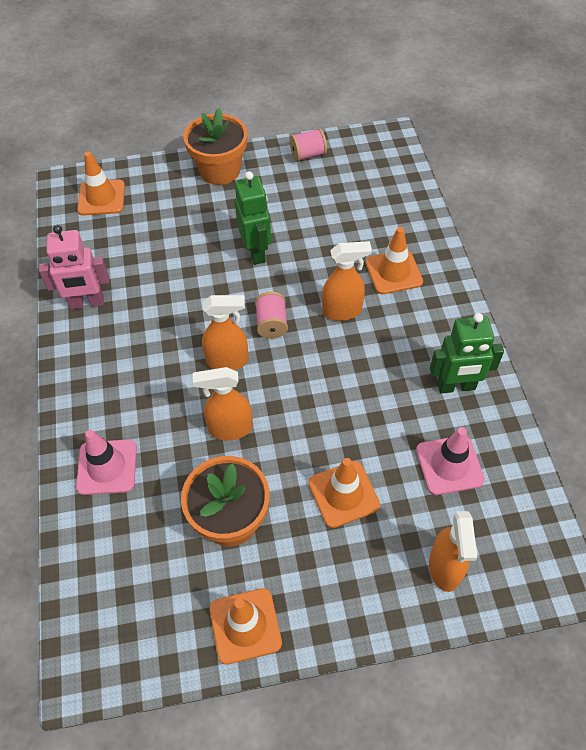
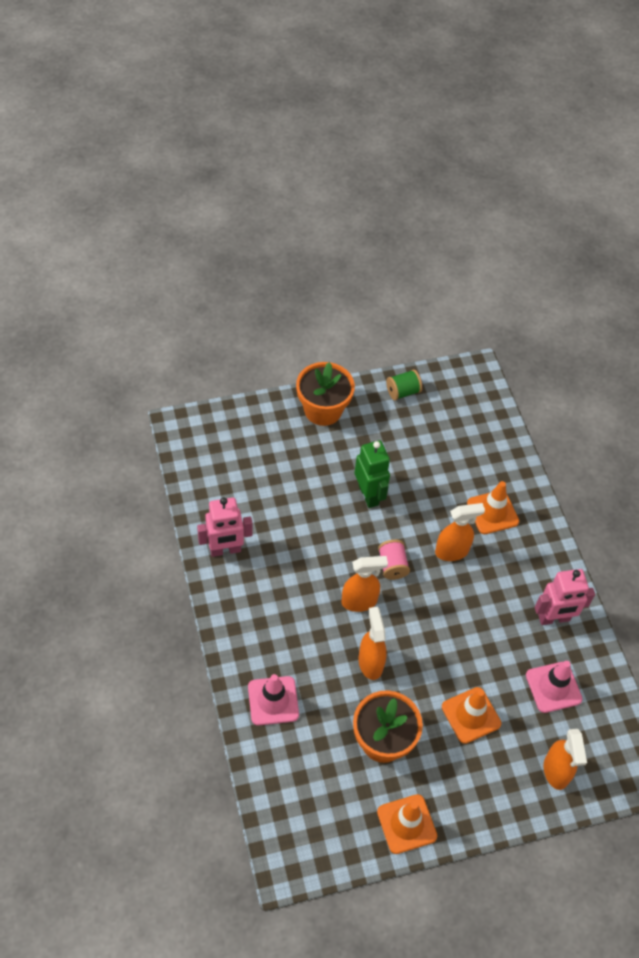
camera: 10 degrees left, 0 degrees up
orange traffic cone [77,151,125,215] -> none
orange spray bottle [193,367,253,440] -> orange spray bottle turned 90 degrees clockwise [359,607,387,680]
pink spool [290,128,327,162] -> green spool [386,369,422,400]
green robot [430,313,504,393] -> pink robot [535,569,595,625]

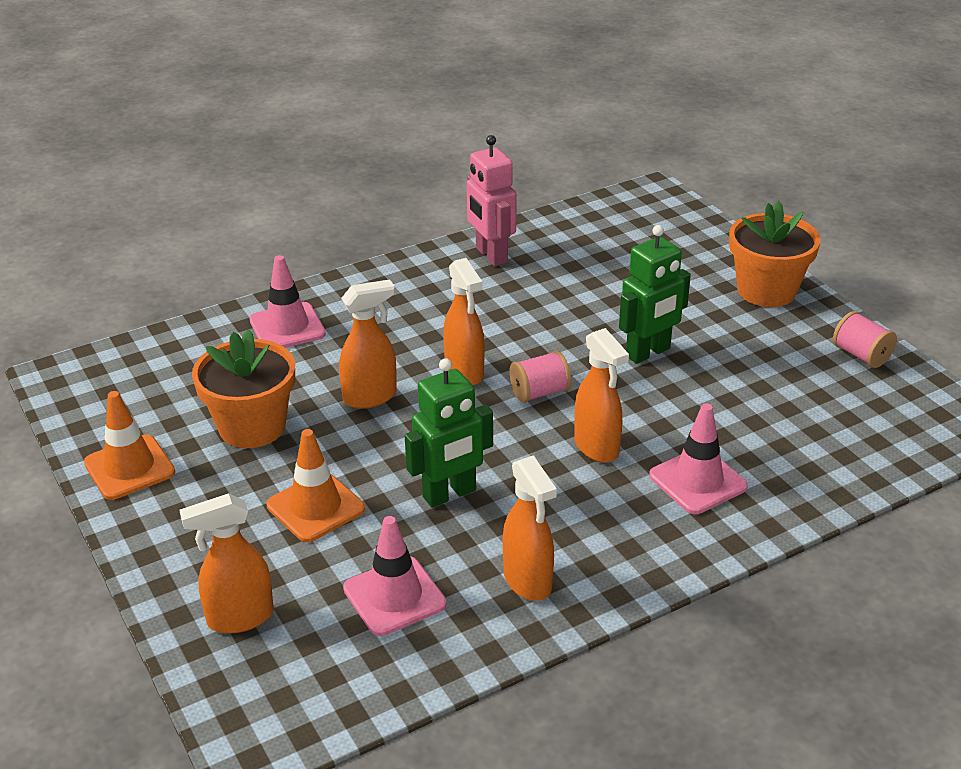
camera: 80 degrees right, 20 degrees down
green spool [386,369,422,400] -> pink spool [833,311,897,368]
orange traffic cone [467,481,519,534] -> pink traffic cone [649,403,748,514]
pink robot [535,569,595,625] -> orange spray bottle [503,455,557,601]
none -> green robot [405,358,493,508]

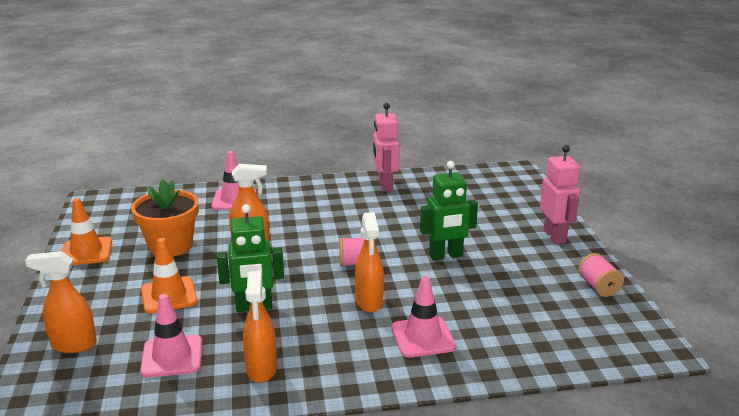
camera: 20 degrees right, 10 degrees down
orange spray bottle [443,258,485,386] -> none
orange flower pot [729,201,821,307] -> pink robot [540,145,580,244]

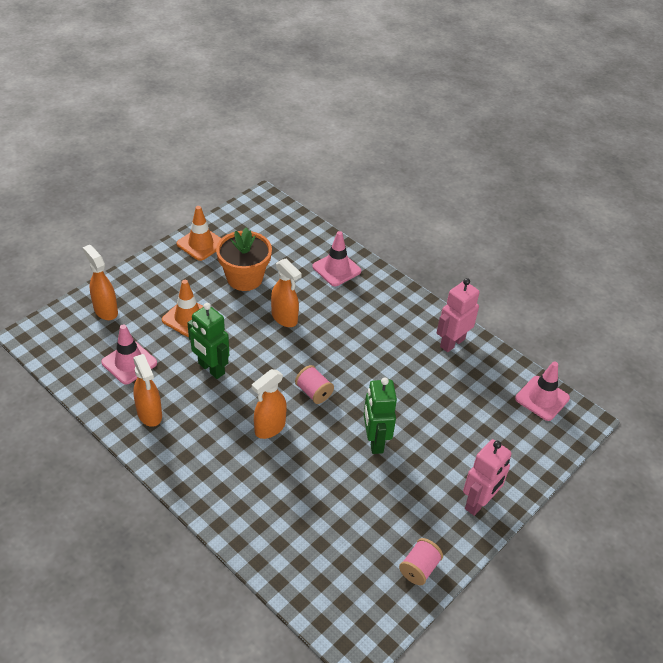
camera: 50 degrees right, 20 degrees up
orange spray bottle [243,271,277,383] -> orange spray bottle turned 75 degrees counterclockwise [133,354,162,427]
pink traffic cone [391,276,456,358] -> pink traffic cone moved to [515,361,570,421]
green robot [420,161,478,260] -> green robot turned 45 degrees clockwise [364,377,397,454]

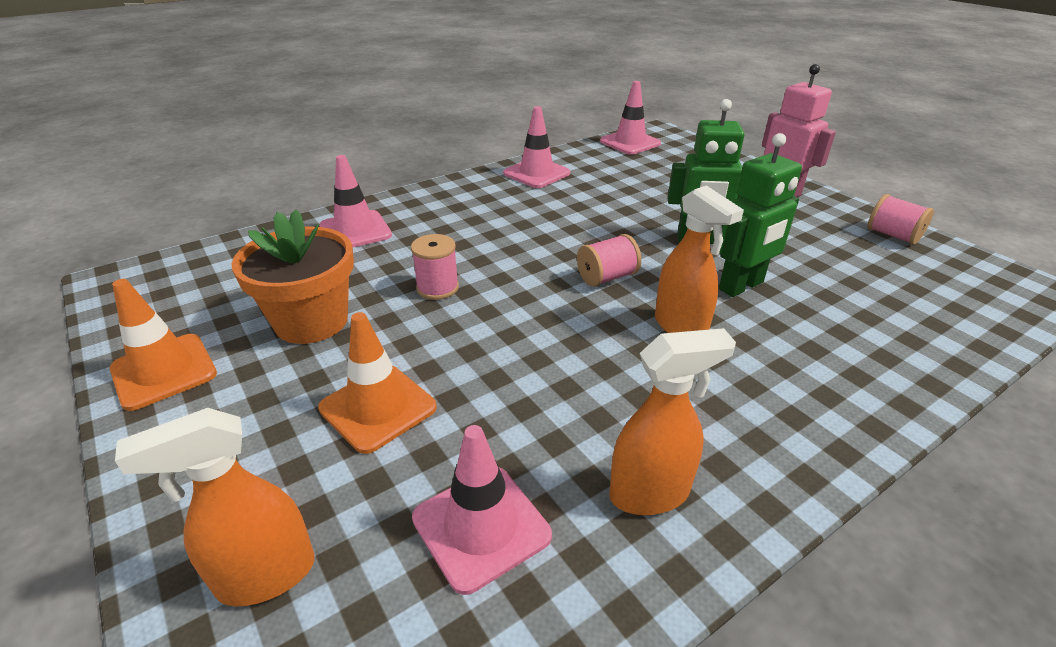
camera: 75 degrees left, 10 degrees down
green robot [187,303,229,379] -> green robot moved to [719,133,802,297]
orange spray bottle [271,258,302,327] -> pink spool [411,234,459,300]
pink robot [437,278,480,352] -> pink traffic cone [503,106,570,188]

